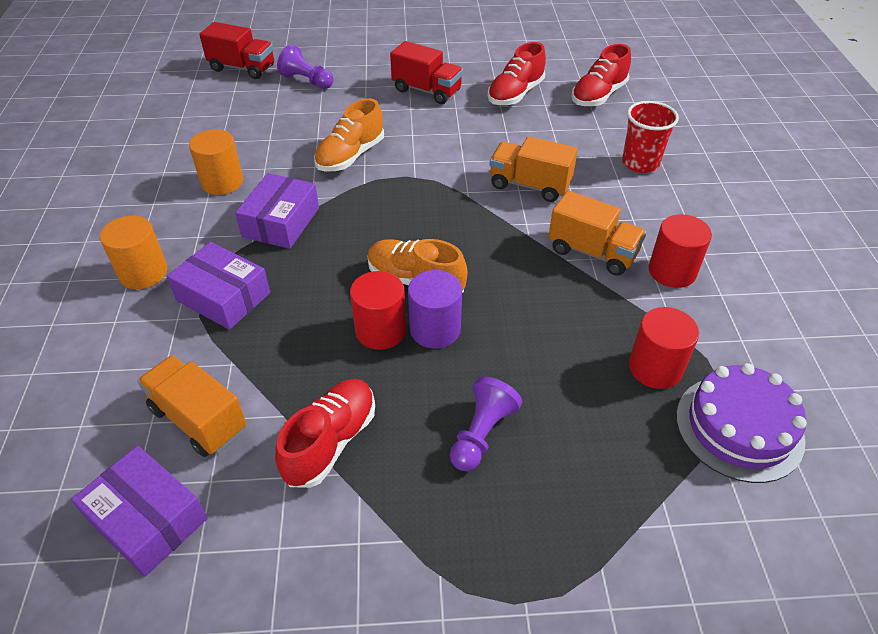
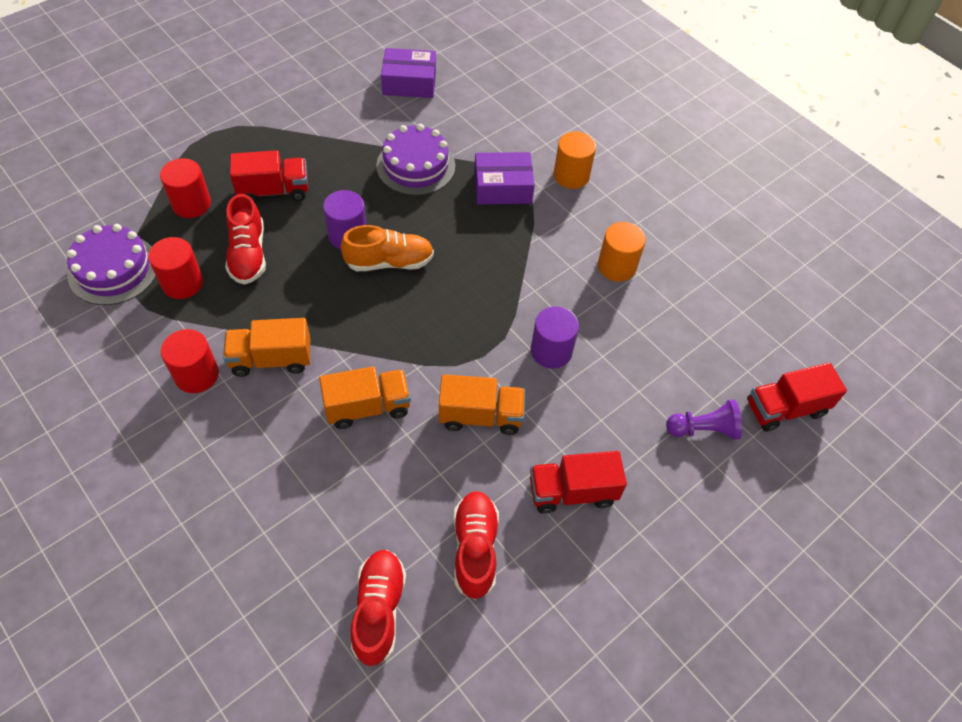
camera: 140 degrees right, 10 degrees up
orange truck [137,355,247,457] -> orange truck moved to [439,374,525,435]
purple box [235,173,319,249] -> none
red shoe [275,379,375,488] -> red shoe moved to [226,194,266,285]
orange shoe [314,98,384,172] -> purple cylinder [531,306,579,369]
red cylinder [350,271,406,350] -> red cylinder moved to [160,158,211,218]
purple pawn [450,376,522,471] -> red truck [230,150,308,203]
red cup [622,101,679,173] -> none
none -> purple cake [376,124,455,196]

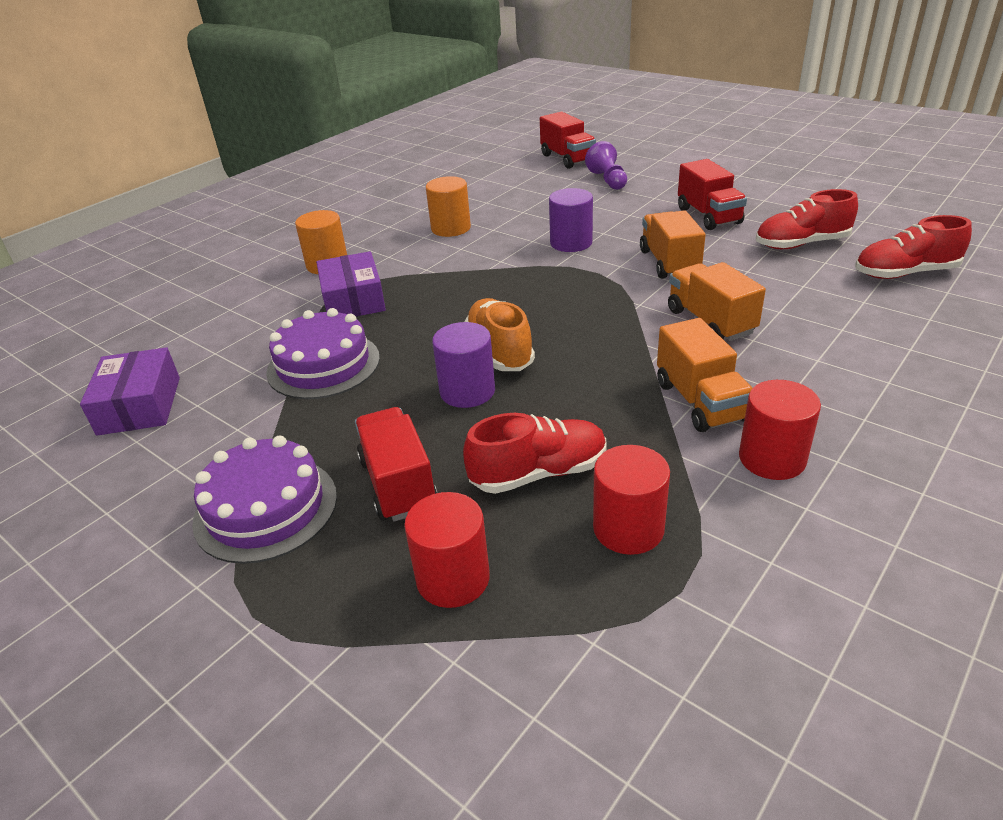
camera: 95 degrees left, 20 degrees down
purple cake [67,224,156,305] -> purple cake moved to [192,436,337,564]

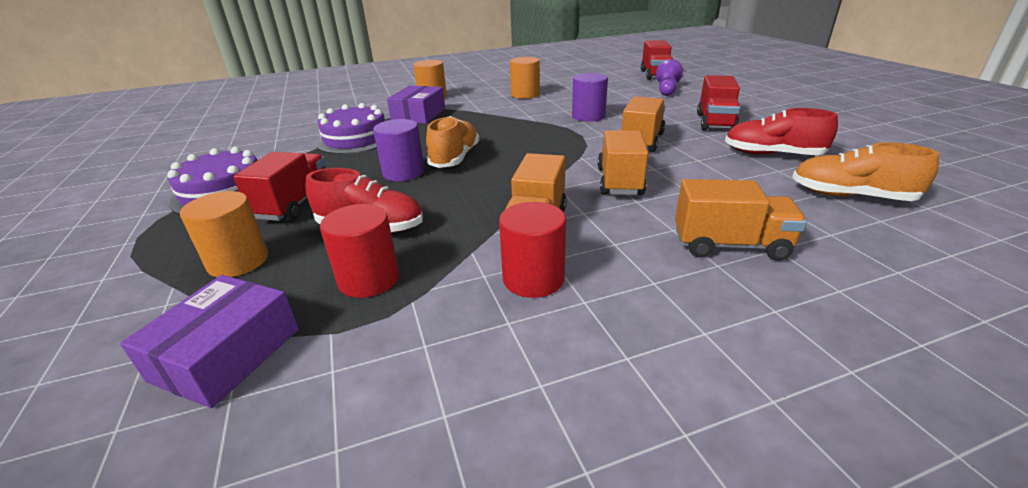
camera: 30 degrees right, 5 degrees down
purple box [80,347,180,436] -> purple box moved to [120,275,299,408]
red cylinder [404,492,490,608] -> orange cylinder [180,191,268,277]
red shoe [855,215,972,279] -> orange shoe [792,142,939,201]
none -> orange truck [675,179,807,261]

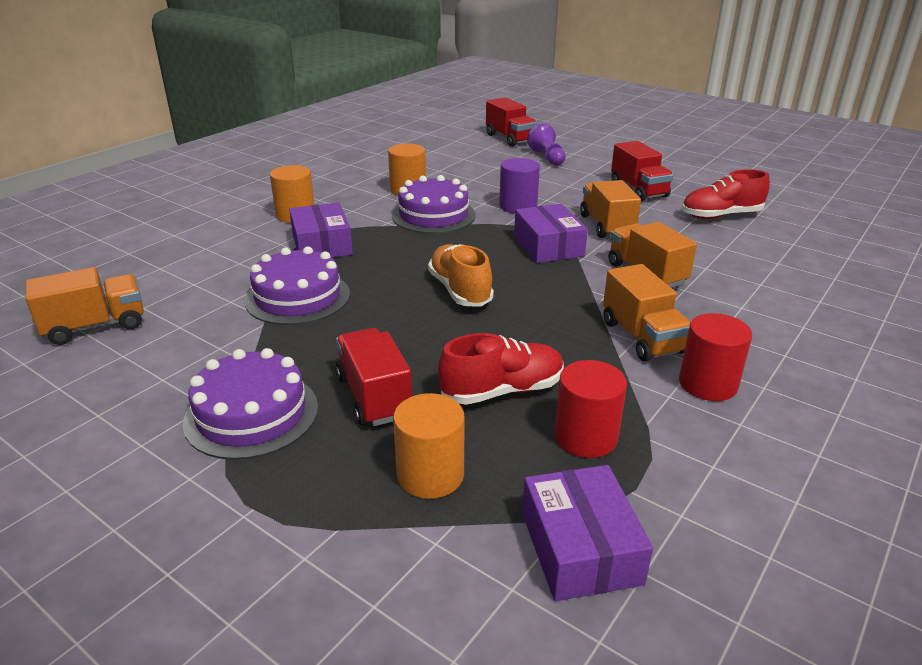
camera: 35 degrees left, 0 degrees up
purple cylinder [373,119,424,181] -> none
orange truck [675,179,807,261] -> orange truck moved to [26,267,144,345]
orange shoe [792,142,939,201] -> none
none -> purple cake [392,175,476,234]
none -> purple box [514,204,588,263]

